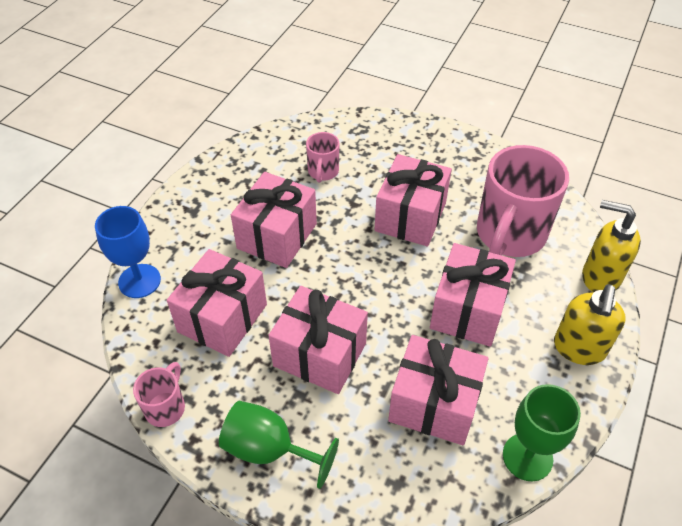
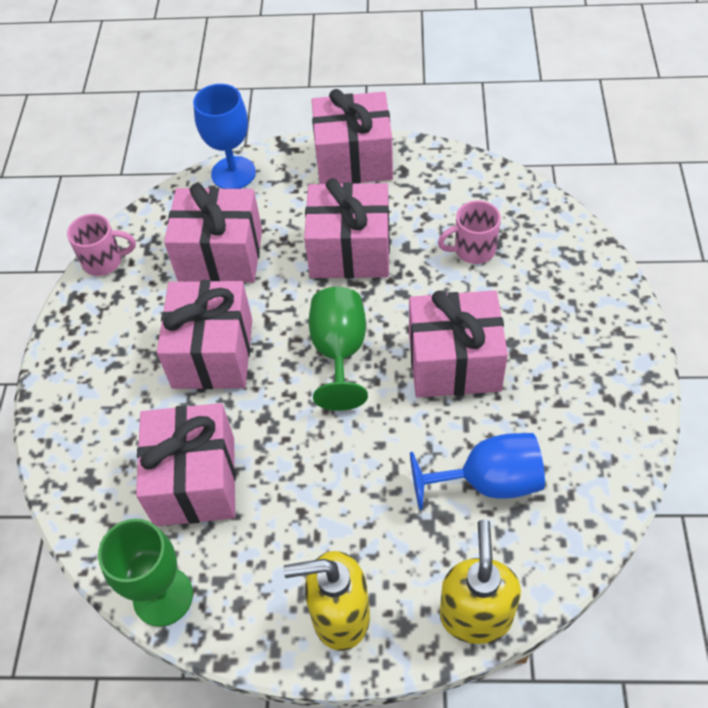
camera: 70 degrees right, 5 degrees up
green goblet [219,401,339,489] -> green goblet moved to [309,287,368,411]
pink gift [430,243,516,347] -> pink gift moved to [312,89,393,184]
pink mug [477,145,569,257] -> blue goblet [410,433,545,510]

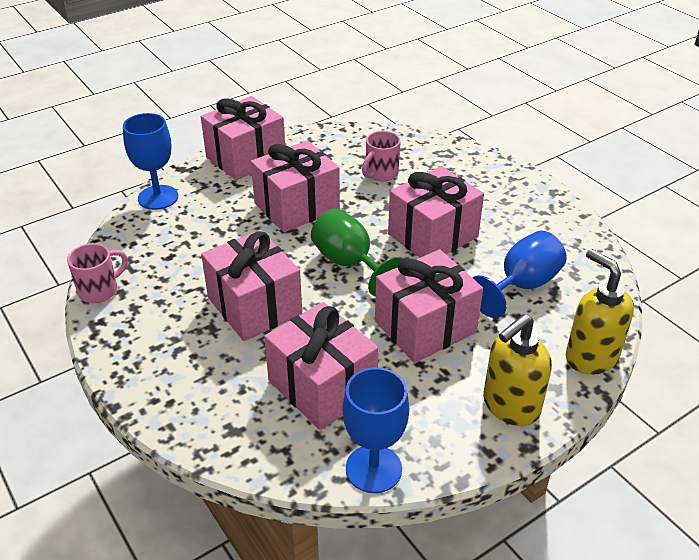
camera: 40 degrees left, 15 degrees down
green goblet [98,519,193,627] -> blue goblet [343,367,409,493]
pink gift [164,183,262,283] -> pink gift moved to [375,249,483,363]

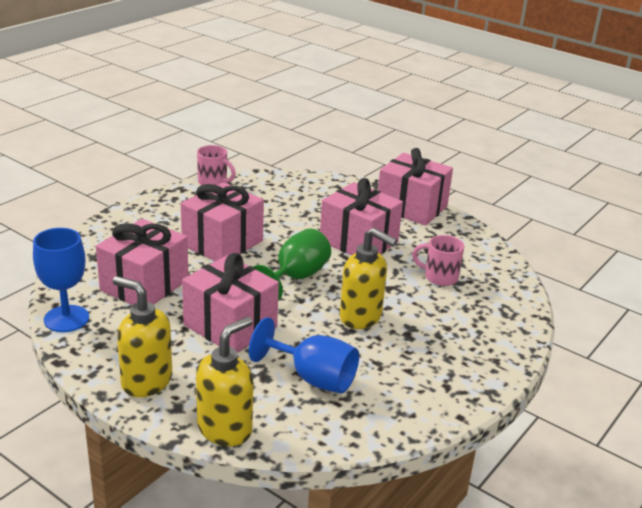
camera: 70 degrees right, 10 degrees down
blue goblet [123,113,178,210] -> none
pink gift [388,166,484,257] -> yellow soap dispenser [340,228,397,329]

